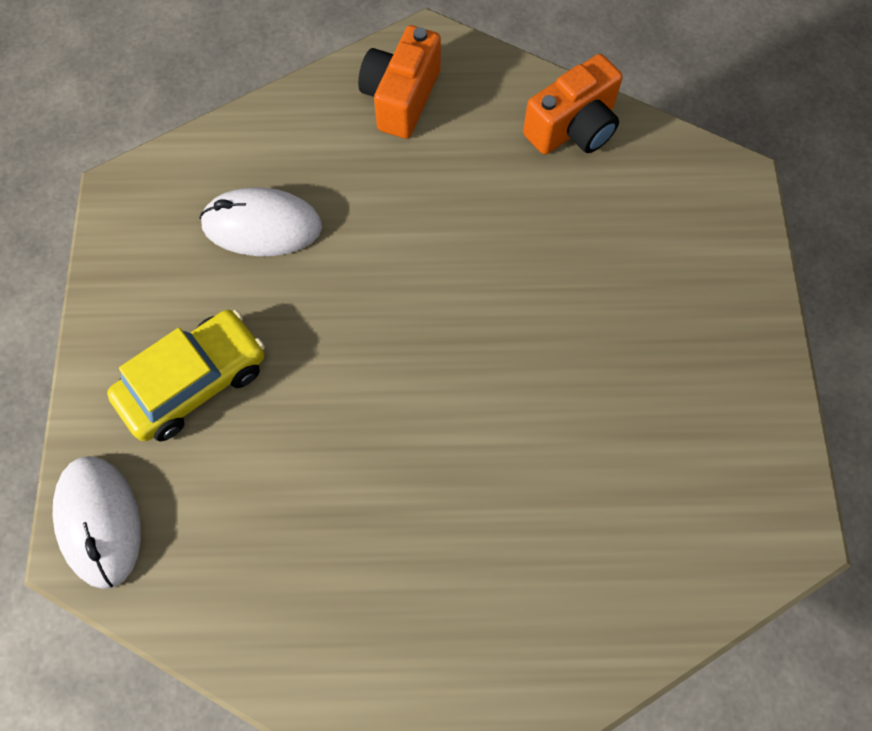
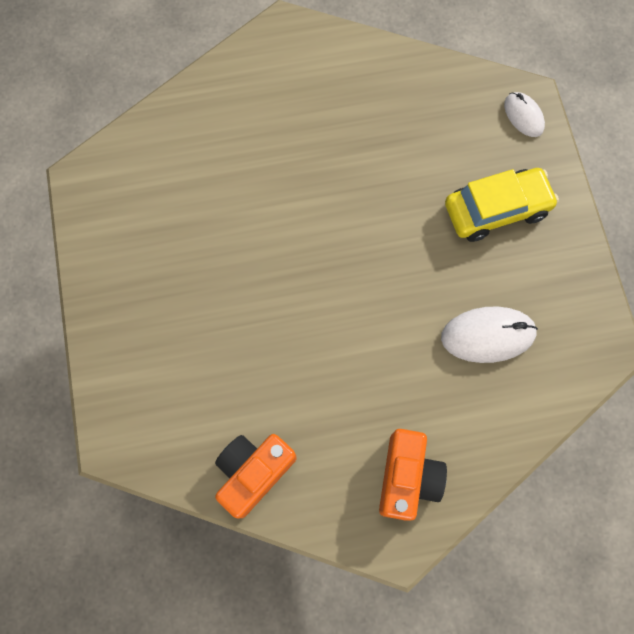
camera: 170 degrees right, 5 degrees up
white mouse [53,456,141,589] -> white mouse [504,92,545,137], size x0.61
yellow car [107,310,265,441] -> yellow car turned 150 degrees counterclockwise [445,168,559,242]

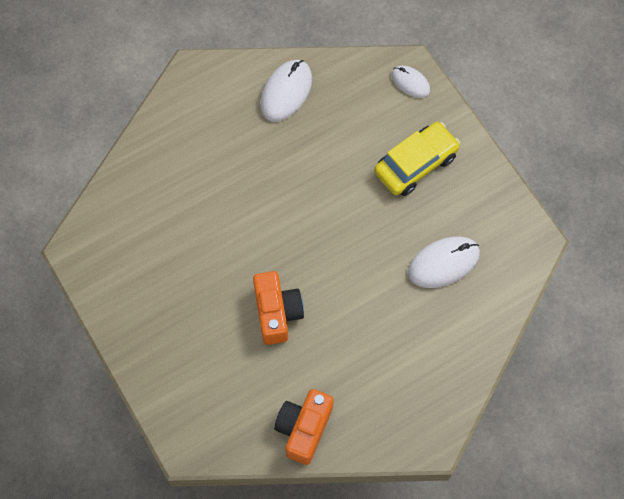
camera: 20 degrees left, 5 degrees down
orange camera [379,429,447,521] -> orange camera moved to [253,271,304,345]
none -> white mouse [260,60,312,122]

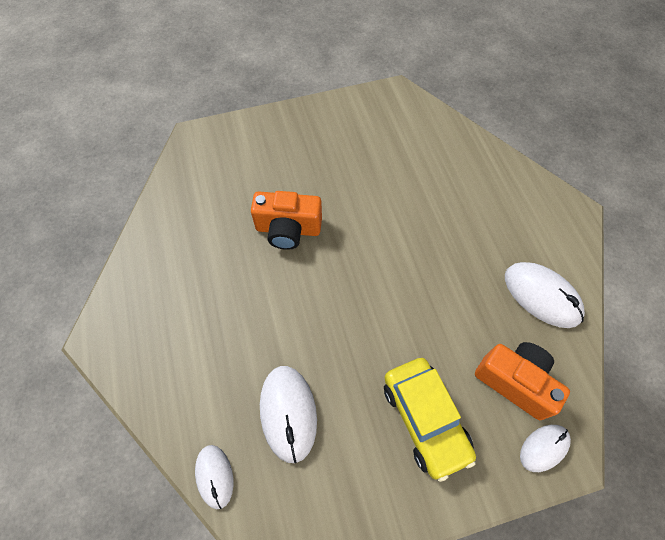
camera: 105 degrees right, 5 degrees down
orange camera [274,389,334,465] -> orange camera moved to [475,342,570,420]
none -> white mouse [195,445,233,509]

